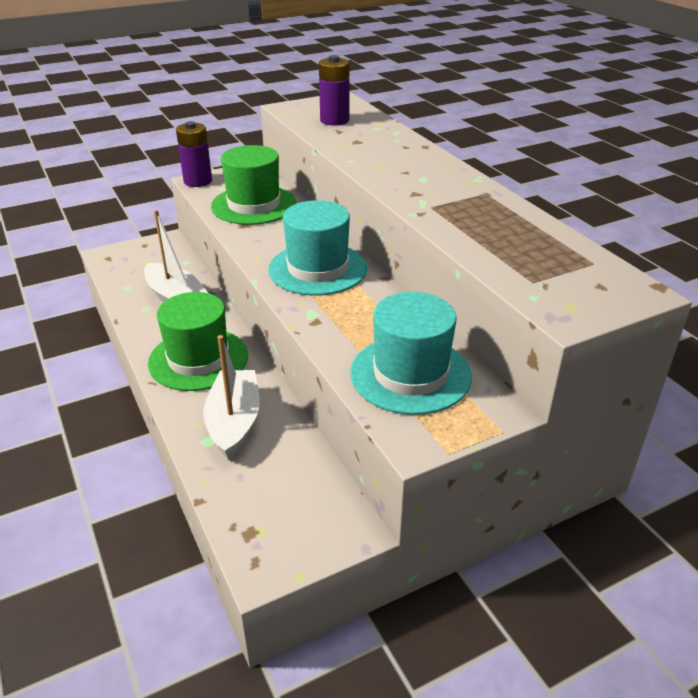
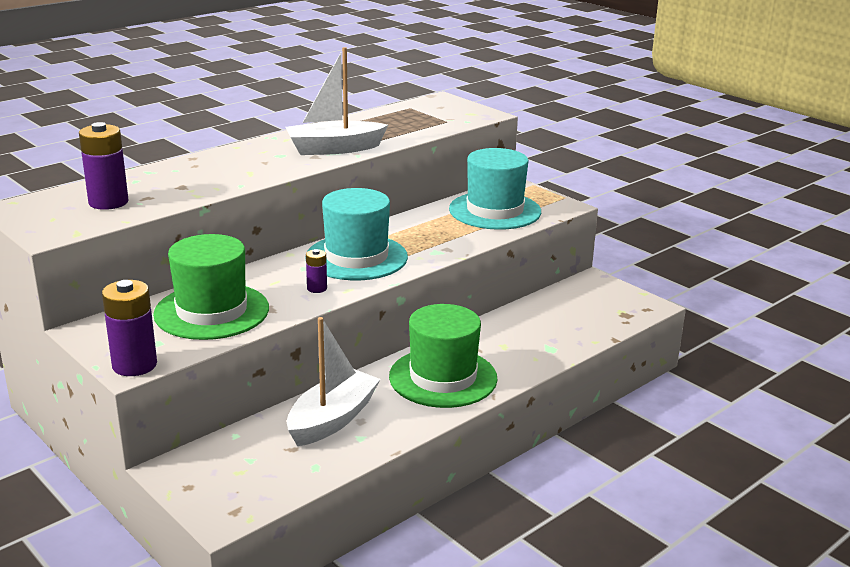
camera: 105 degrees left, 10 degrees down
white boat [203,335,260,460] -> white boat moved to [285,47,388,155]
none -> purple battery [306,249,327,293]

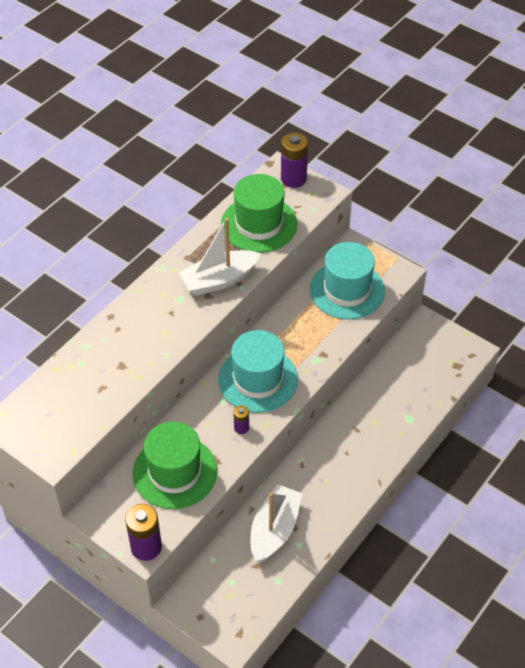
camera: 10 degrees left, 25 degrees up
purple battery [79,122,129,210] -> purple battery moved to [281,133,308,188]
green hat [389,304,497,408] -> green hat moved to [221,174,297,253]

